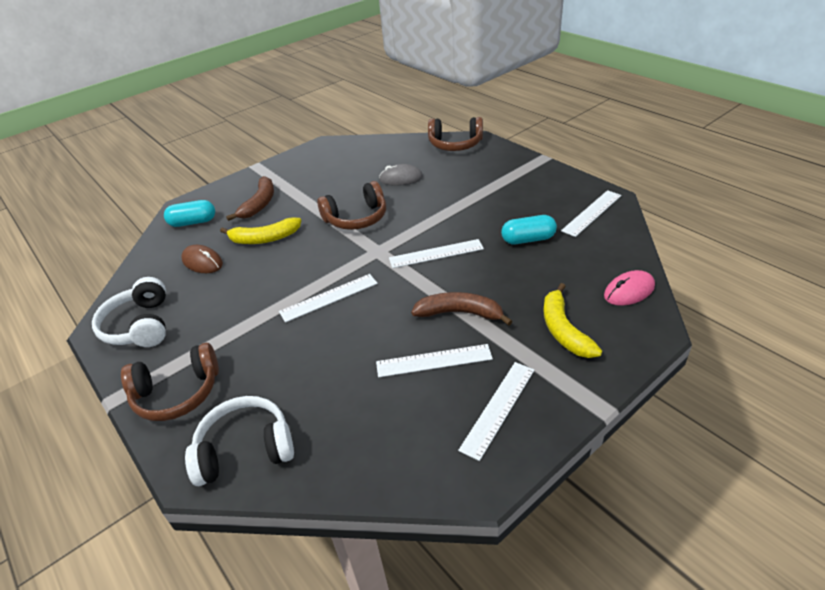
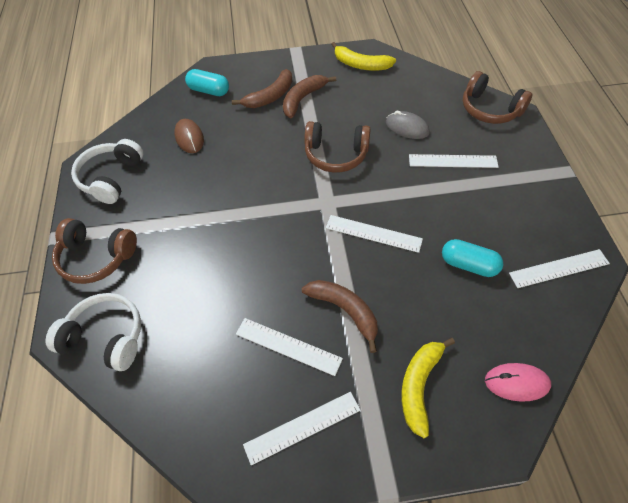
camera: 30 degrees right, 15 degrees up
yellow banana [220,217,301,244] -> yellow banana moved to [331,42,396,71]
white ruler [279,274,378,323] -> white ruler moved to [409,154,499,168]
none -> brown banana [283,75,336,118]

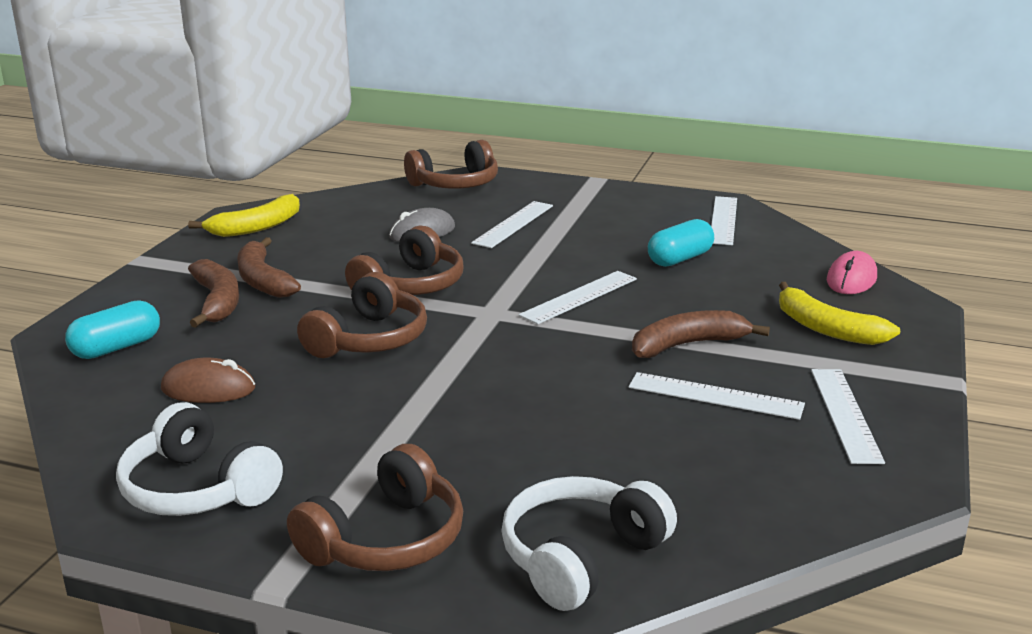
camera: 65 degrees left, 30 degrees down
white ruler [236,318,343,376] -> white ruler turned 60 degrees clockwise [629,372,805,420]
none -> brown headphones [297,272,427,358]

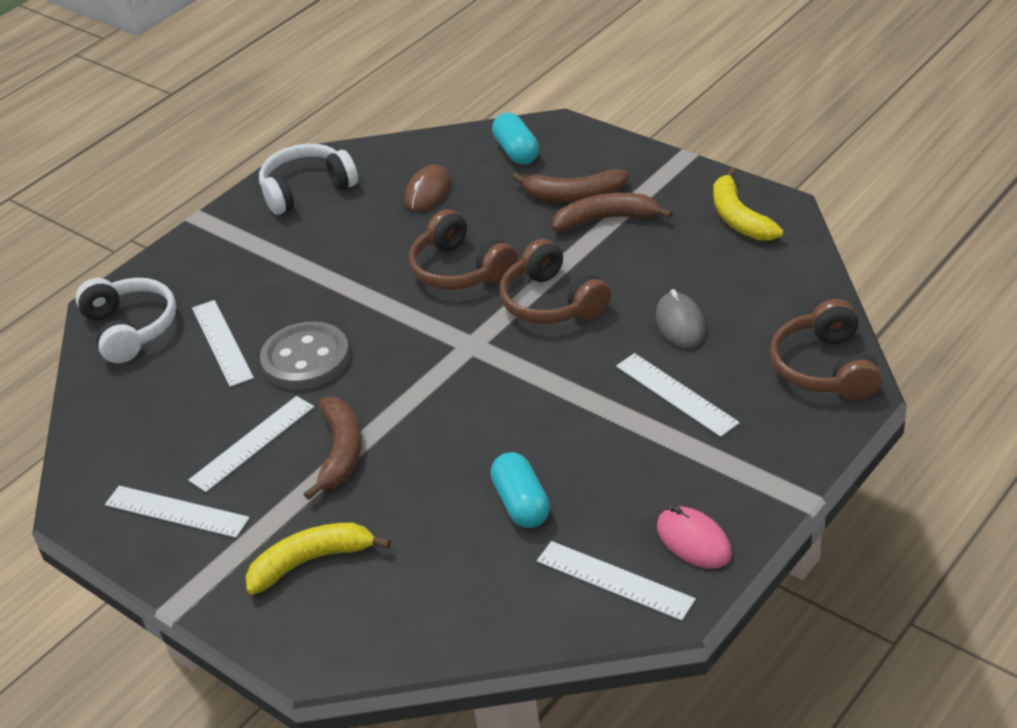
camera: 115 degrees right, 15 degrees up
brown headphones [287,444,463,571] -> none
white ruler [519,271,637,324] -> white ruler moved to [192,300,254,387]
pink mouse [827,251,877,294] -> pink mouse moved to [657,505,732,569]
none -> grey button [260,321,350,390]

